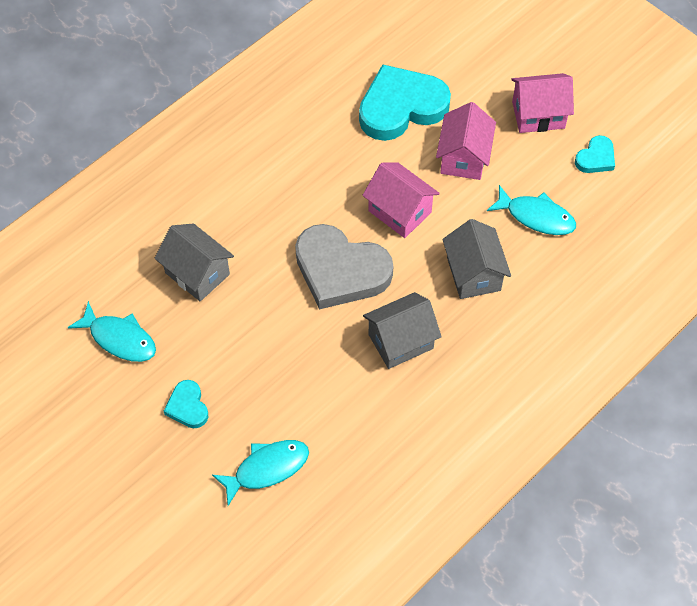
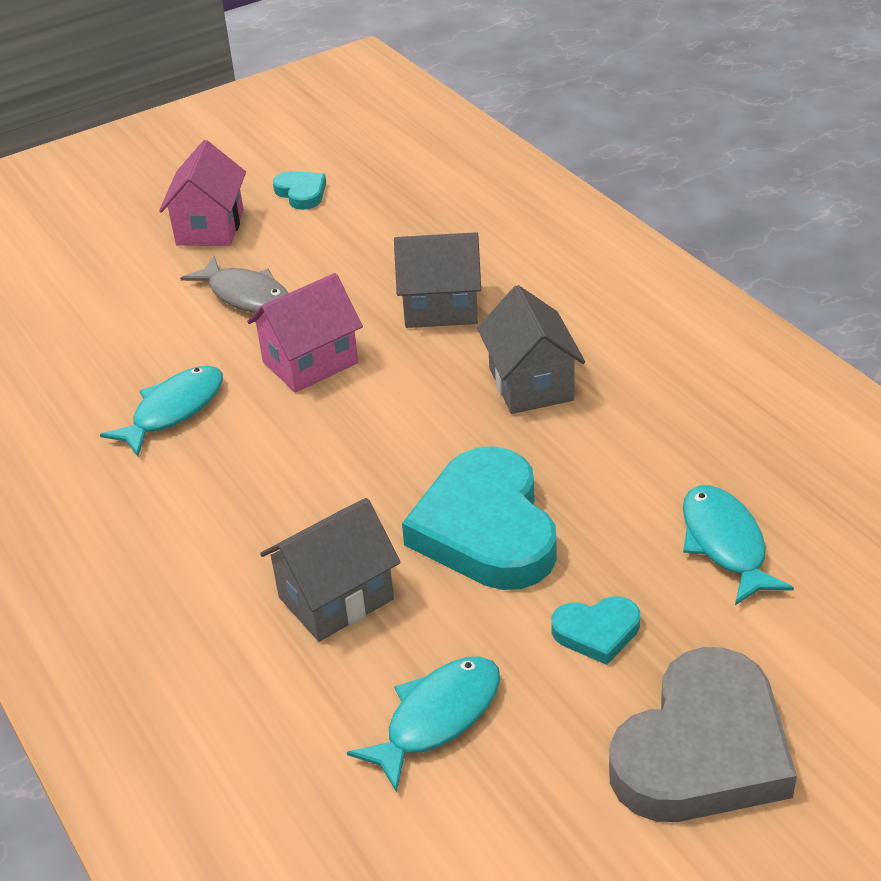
camera: 75 degrees left, 20 degrees down
grey heart [295,224,393,309] -> grey heart moved to [609,647,797,822]
turquoise heart [359,64,451,141] -> turquoise heart moved to [402,446,557,590]
pink house [436,102,496,180] -> grey fish [180,256,288,313]
turquoise fish [487,185,576,235] -> turquoise fish moved to [100,366,223,456]

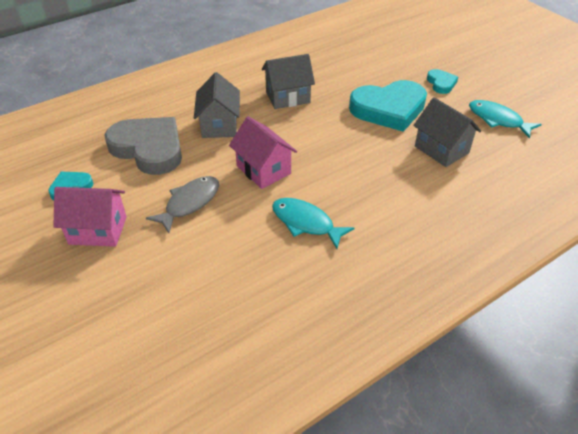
camera: 95 degrees left, 5 degrees up
grey heart [609,647,797,822] -> grey heart moved to [104,117,182,175]
turquoise fish [683,485,794,605] -> none

